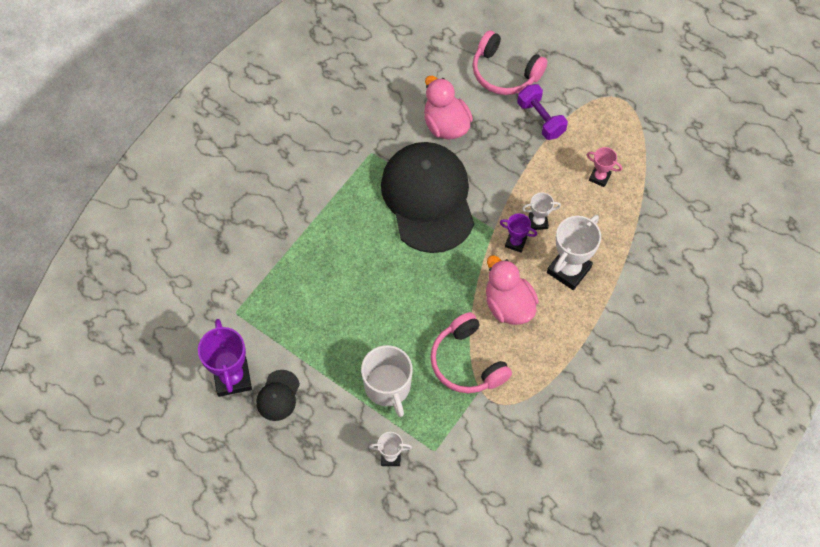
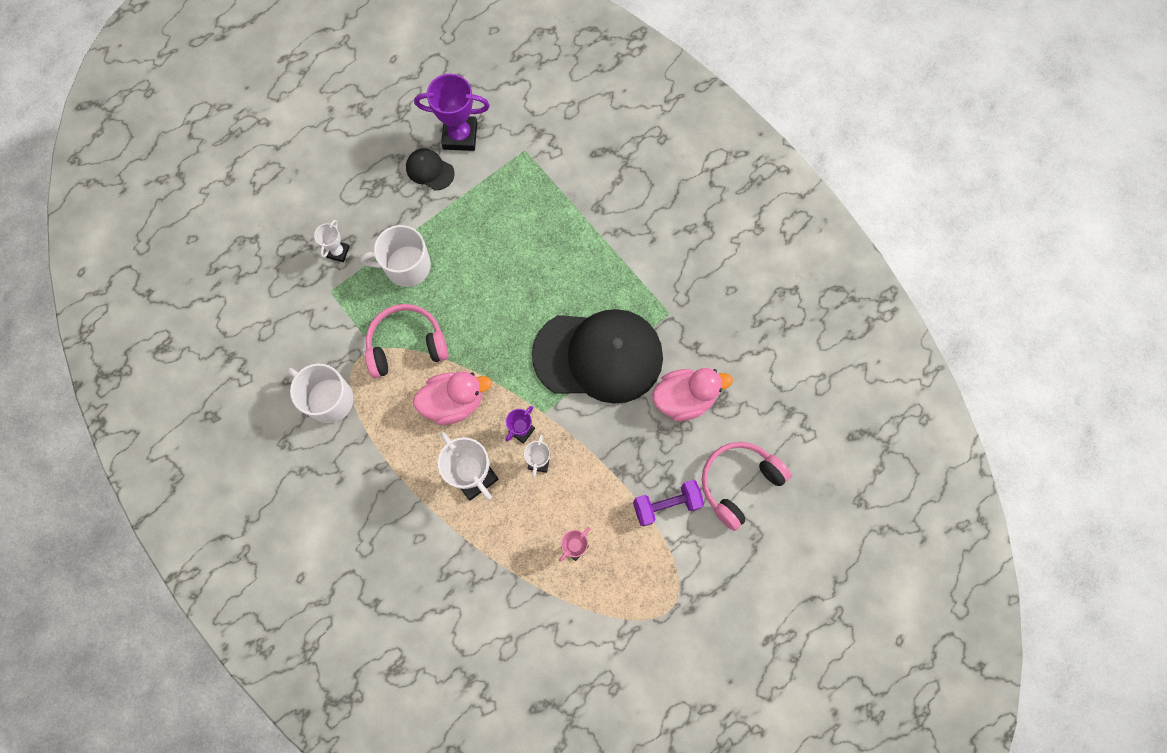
camera: 105 degrees right, 10 degrees up
none -> white mug [287,364,354,423]

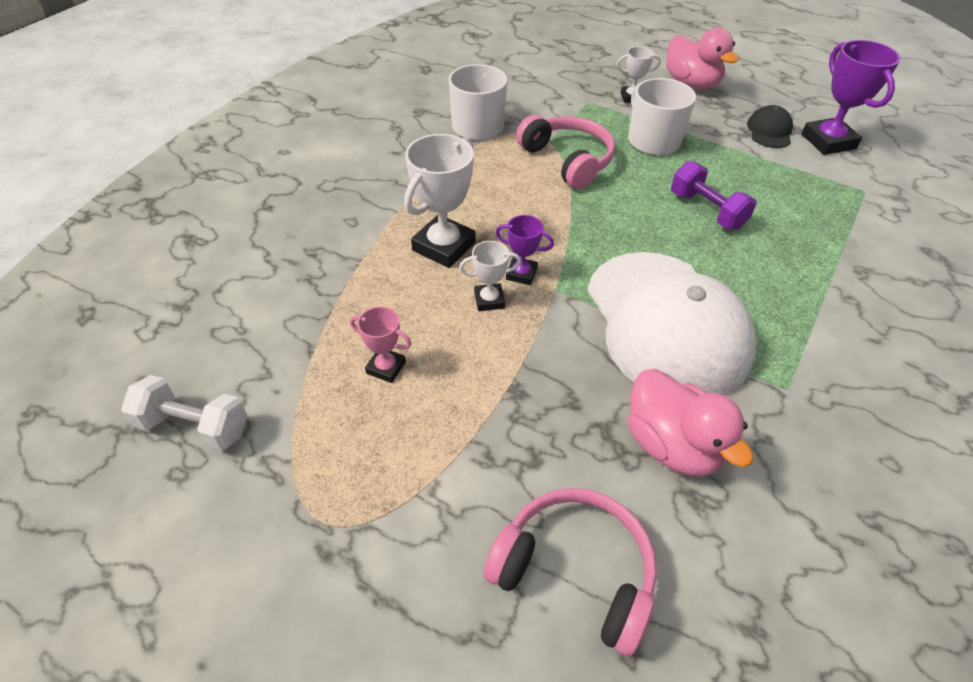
camera: 70 degrees right, 25 degrees down
pink duck [413,371,492,425] -> pink duck moved to [666,28,739,89]
black cap [532,309,663,404] -> white cap [587,252,757,396]
purple dumbbell [633,480,704,527] -> purple dumbbell moved to [671,161,757,230]
none -> white dumbbell [121,375,247,451]

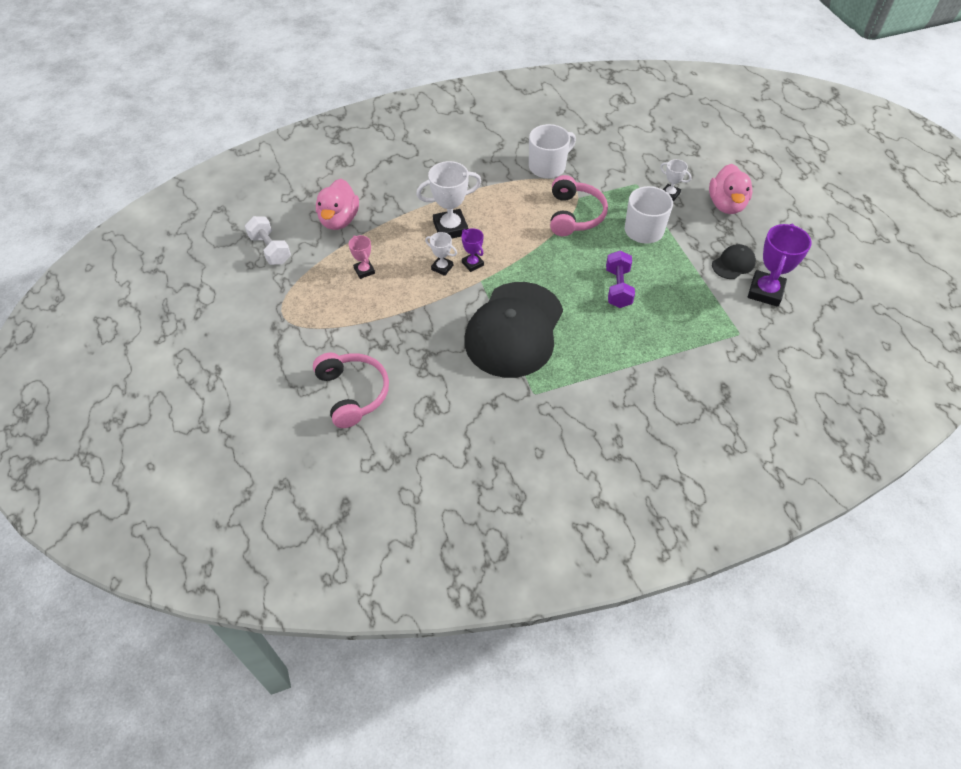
camera: 40 degrees right, 5 degrees up
white cap [587,252,757,396] -> black cap [464,282,563,378]
pink duck [628,369,754,477] -> pink duck moved to [316,179,359,230]

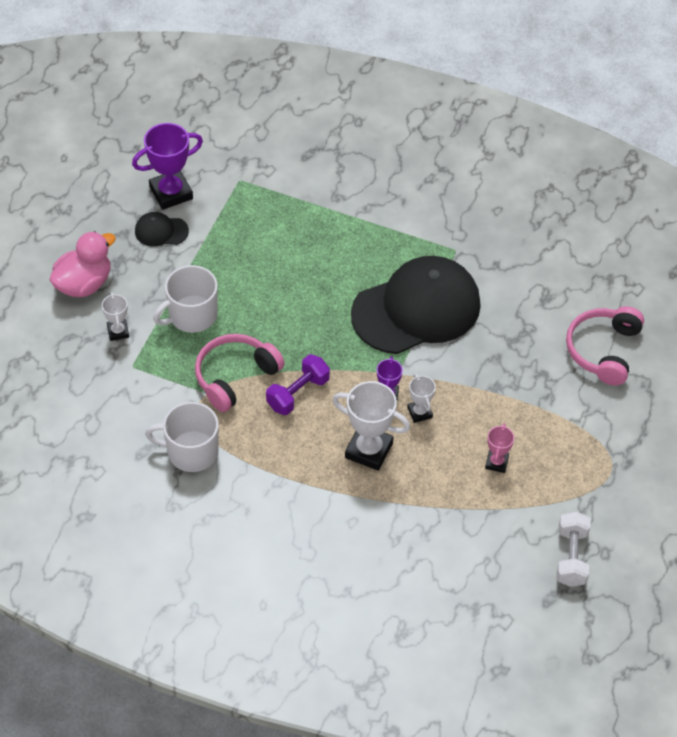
camera: 140 degrees left, 0 degrees up
pink duck [316,179,359,230] -> none
purple dumbbell [606,250,635,308] -> purple dumbbell moved to [266,354,330,415]

